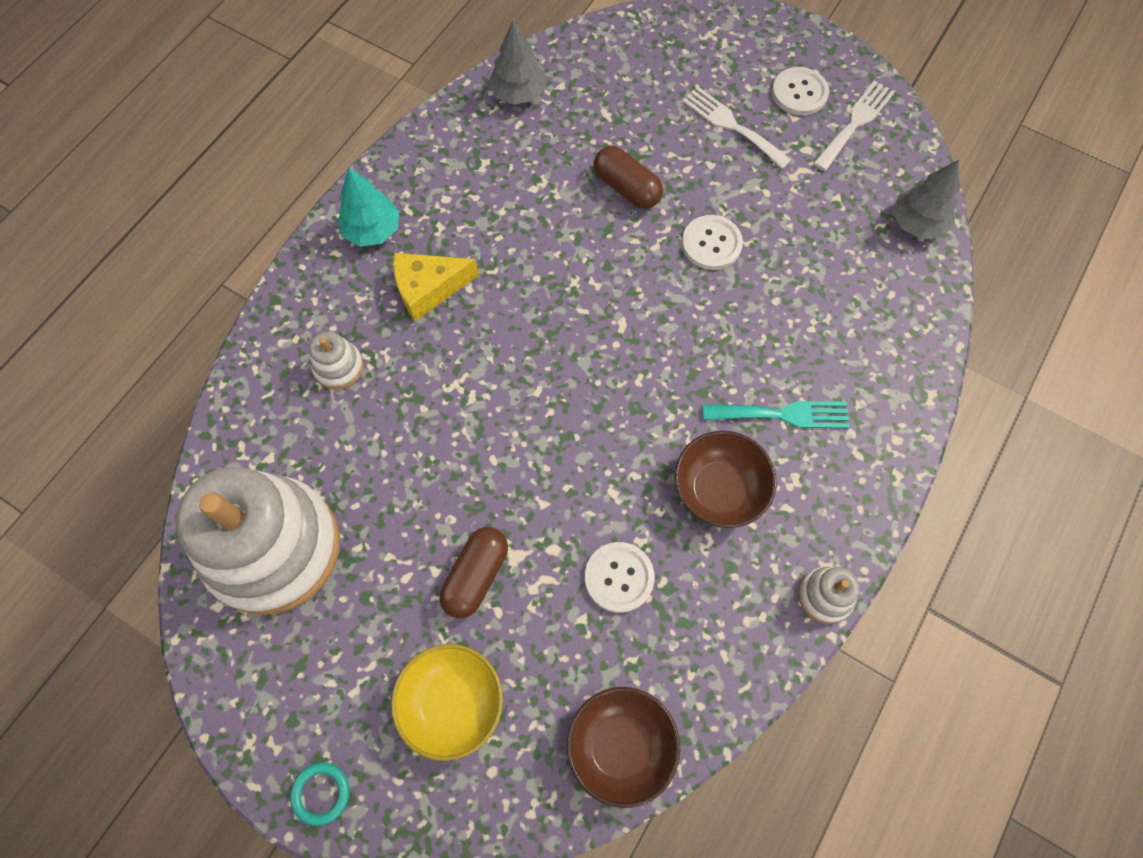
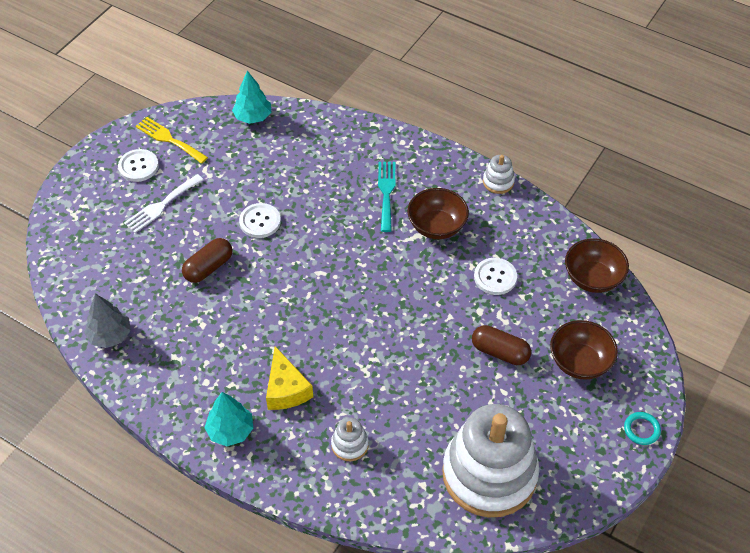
camera: 90 degrees left, 15 degrees down
yellow bowl [391,644,503,761] -> brown bowl [550,320,618,380]
white fork [813,80,895,171] -> yellow fork [136,117,208,164]
grey tree [893,160,959,239] -> turquoise tree [232,71,271,124]

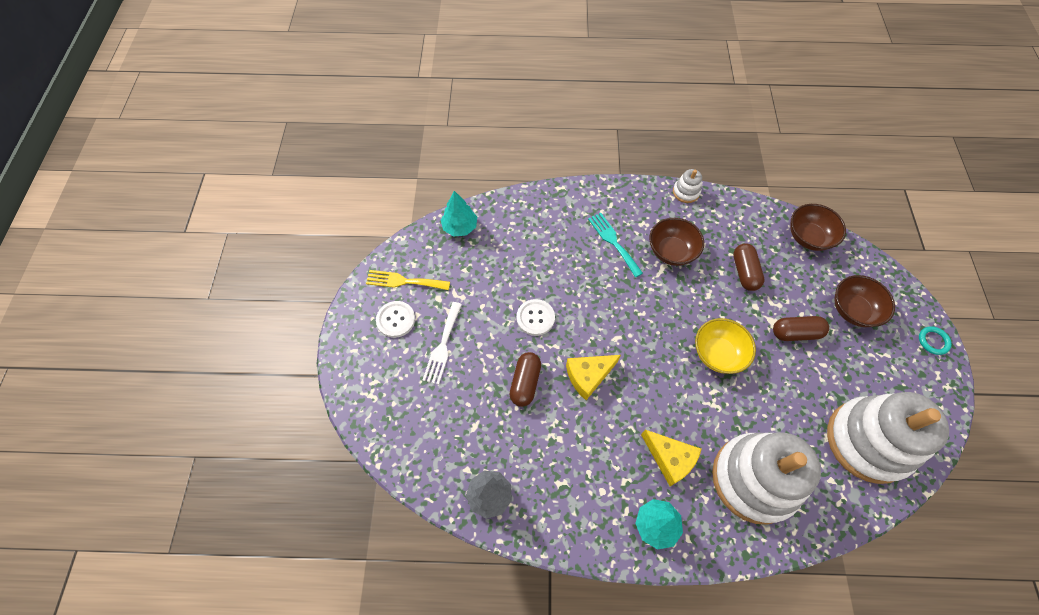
camera: 30 degrees left, 10 degrees up
white stacking toy [331,417,369,461] -> white stacking toy [712,433,821,525], size x2.49
white button [474,258,517,295] -> brown capsule [733,243,765,291]
none -> yellow cheese [566,355,621,400]
none -> yellow bowl [695,318,756,374]

